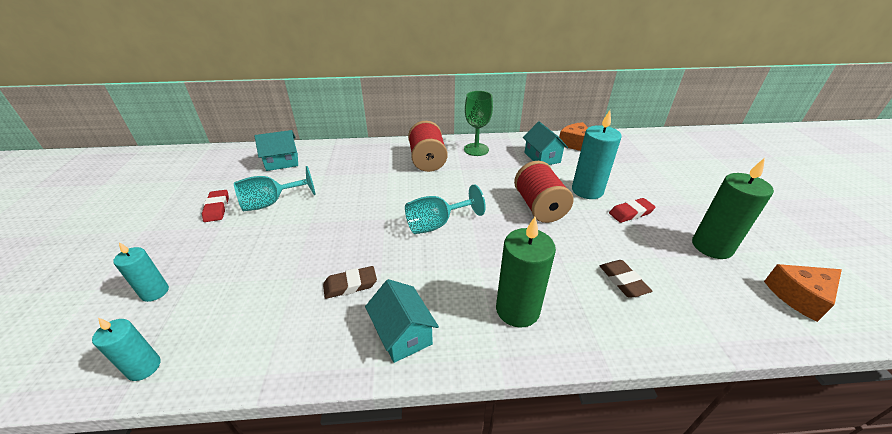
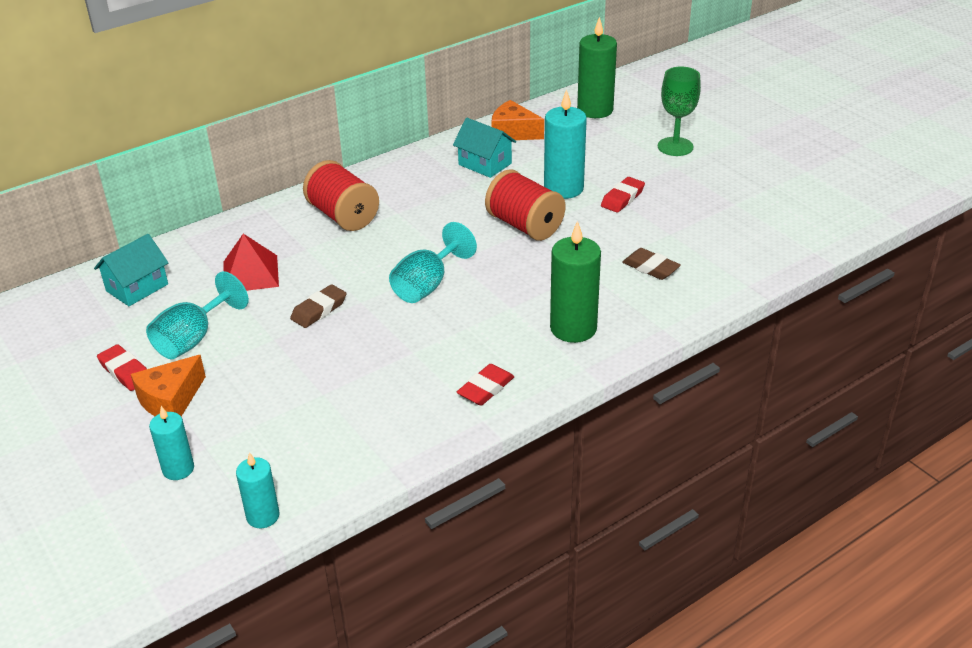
camera: 30 degrees left, 0 degrees up
brown eraser [323,266,377,299] -> brown eraser moved to [290,284,346,328]
turquoise house [365,279,439,363] -> red eraser [457,364,514,405]
green goblet [464,91,493,156] -> green goblet moved to [658,67,701,156]
green candle [692,158,774,259] -> green candle moved to [577,17,617,118]
orange cheese [764,264,842,322] -> orange cheese moved to [131,355,206,417]
none -> red pyramid [223,234,279,291]

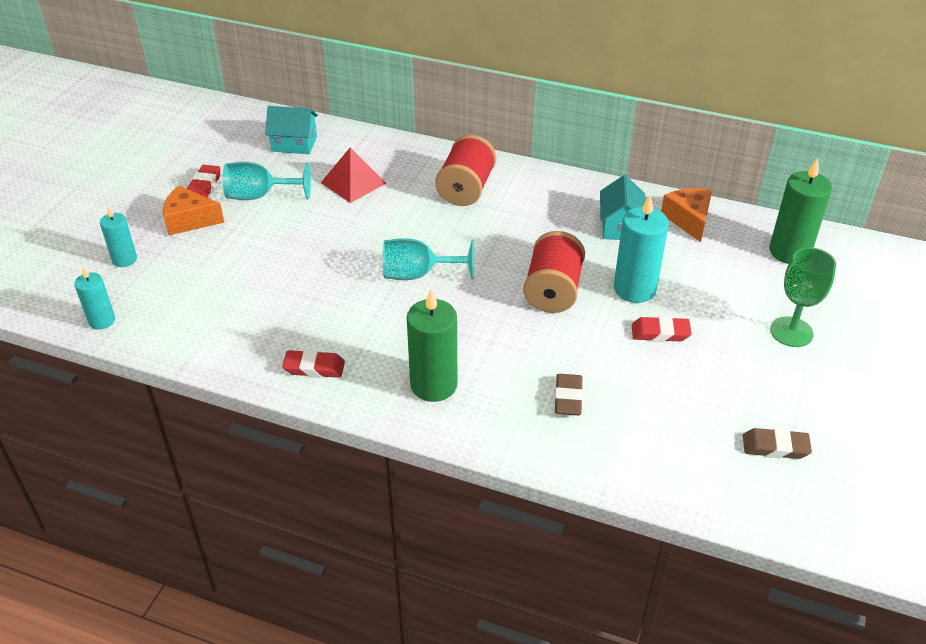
camera: 55 degrees right, 5 degrees up
brown eraser [290,284,346,328] -> brown eraser moved to [743,428,812,459]

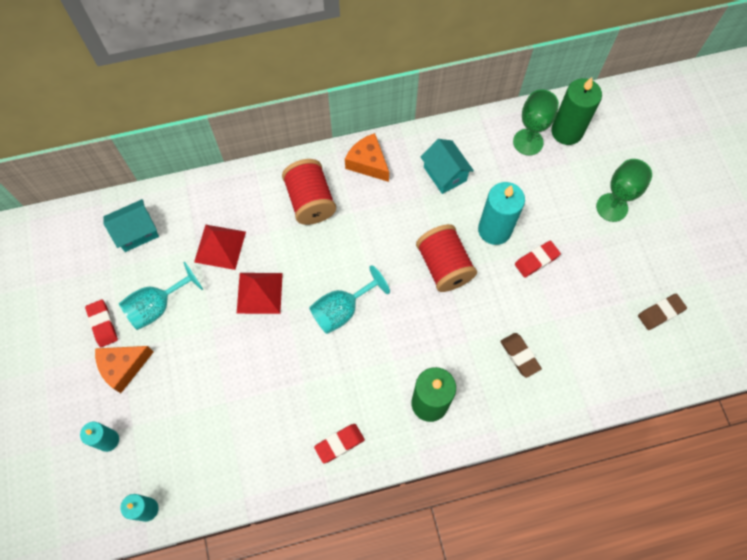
camera: 35 degrees left, 25 degrees up
orange cheese [661,188,712,242] -> orange cheese moved to [345,133,389,182]
none -> red pyramid [237,273,283,314]
none -> green goblet [513,89,559,155]

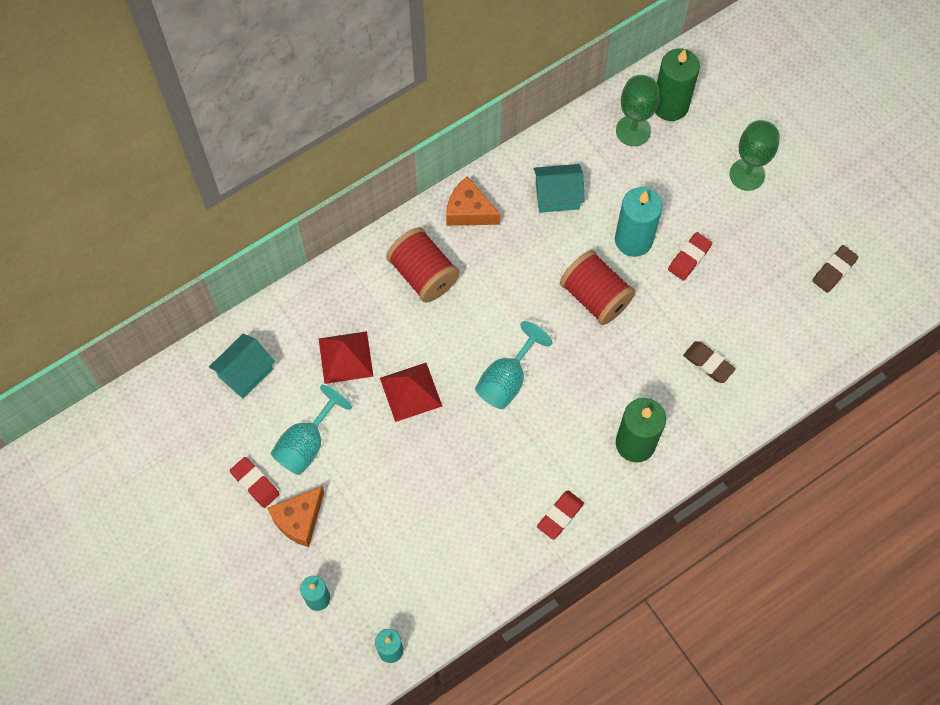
camera: 20 degrees left, 0 degrees up
turquoise house [421,139,474,194] -> turquoise house turned 45 degrees counterclockwise [534,164,585,213]

